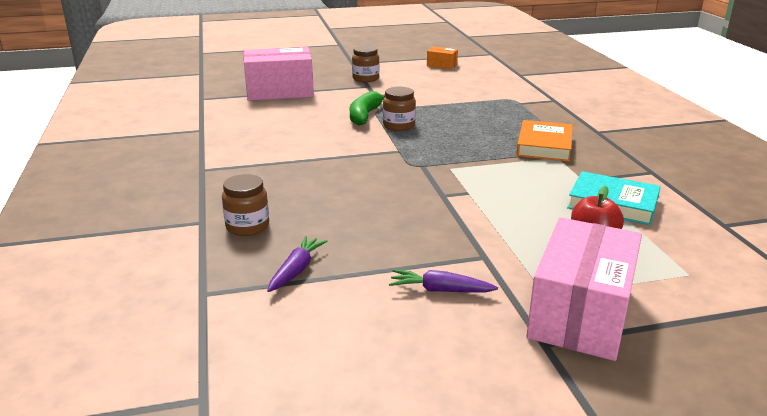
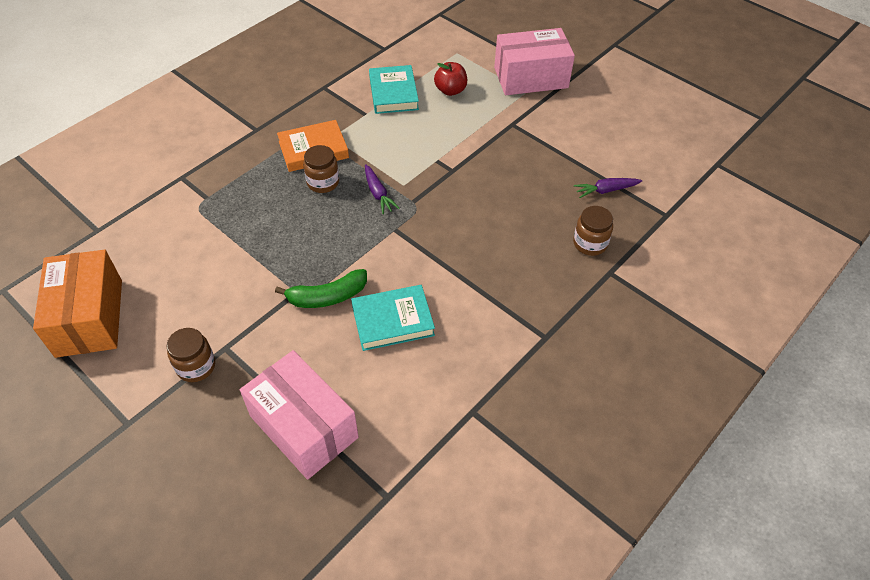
camera: 125 degrees left, 25 degrees up
brown jar [383,87,416,131] -> brown jar moved to [303,145,339,193]
purple carrot [389,269,498,292] -> purple carrot moved to [365,164,400,214]
orange box [427,47,458,69] -> orange box [33,250,122,358], size x2.18
none -> turquoise book [351,285,435,351]

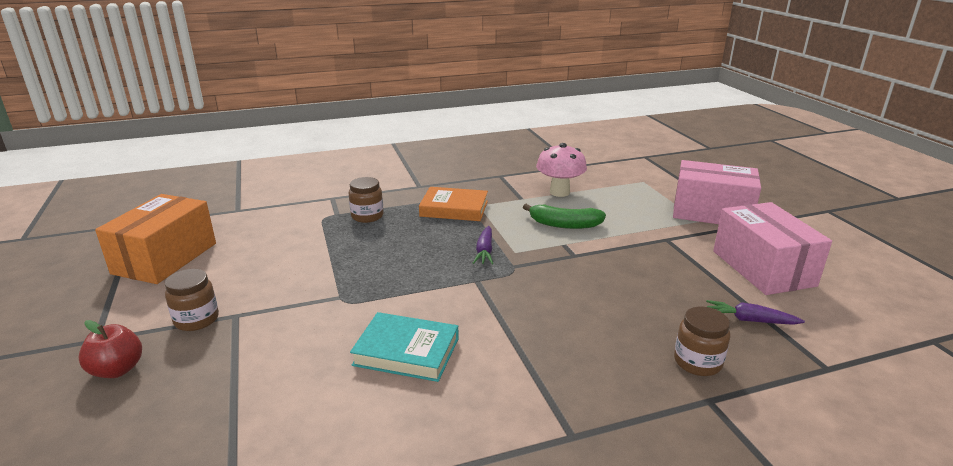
camera: 30 degrees right, 25 degrees down
pink box [240,350,359,480] -> pink box moved to [713,202,832,295]
green banana [275,269,367,308] -> green banana moved to [523,204,606,229]
brown jar [303,145,339,193] -> brown jar moved to [349,177,384,223]
turquoise book [369,65,419,114] -> pink mushroom [536,143,587,197]
red apple [434,62,467,96] -> red apple moved to [78,320,142,378]

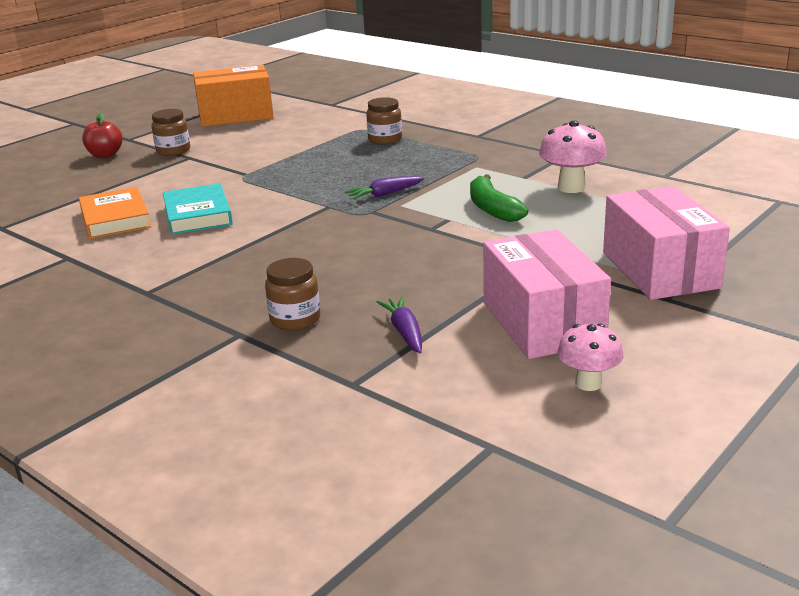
camera: 60 degrees right, 0 degrees up
orange book [419,187,488,221] -> orange book moved to [79,187,151,239]
pink box [713,202,832,295] -> pink box turned 60 degrees counterclockwise [483,229,611,359]
none -> pink mushroom [557,324,624,391]

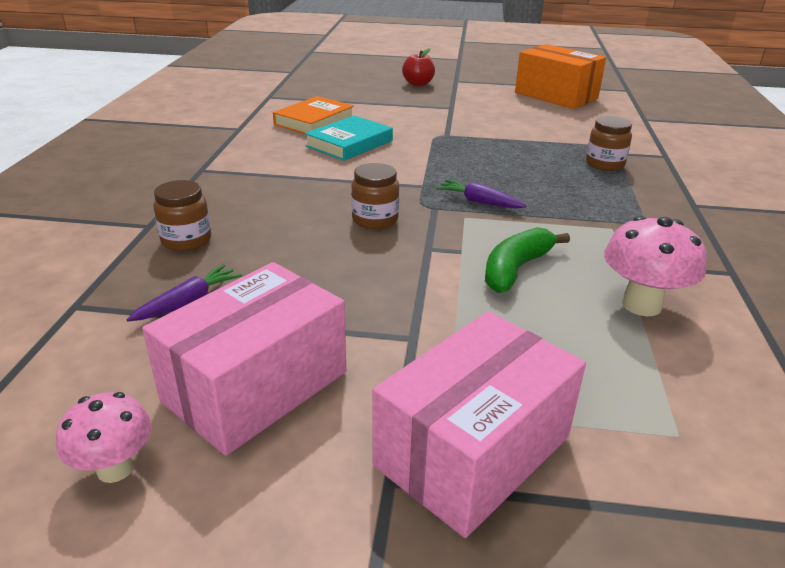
camera: 55 degrees right, 5 degrees up
brown jar [151,109,190,156] -> brown jar moved to [351,163,399,229]

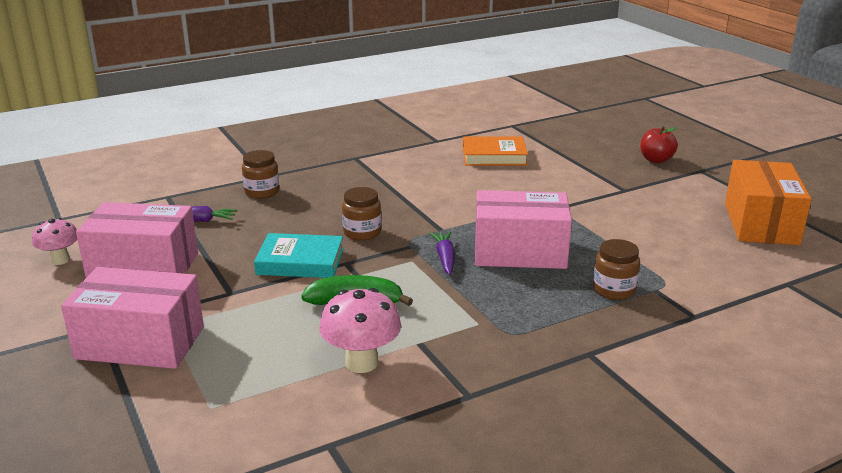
camera: 55 degrees right, 5 degrees down
turquoise book [305,116,393,161] -> turquoise book moved to [254,233,344,278]
none -> pink box [475,190,572,269]

